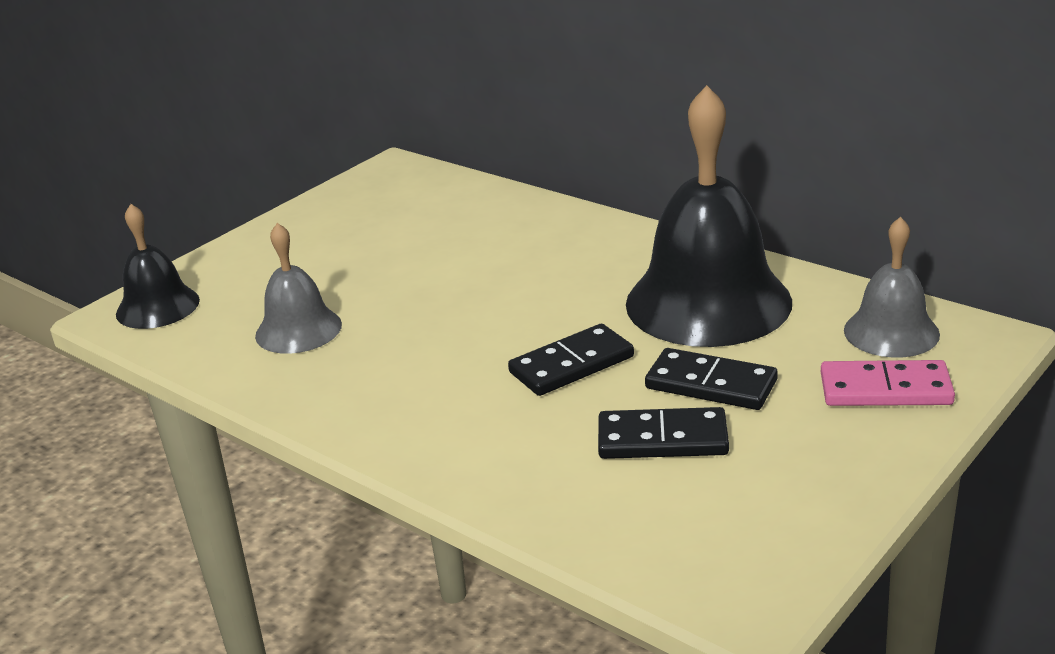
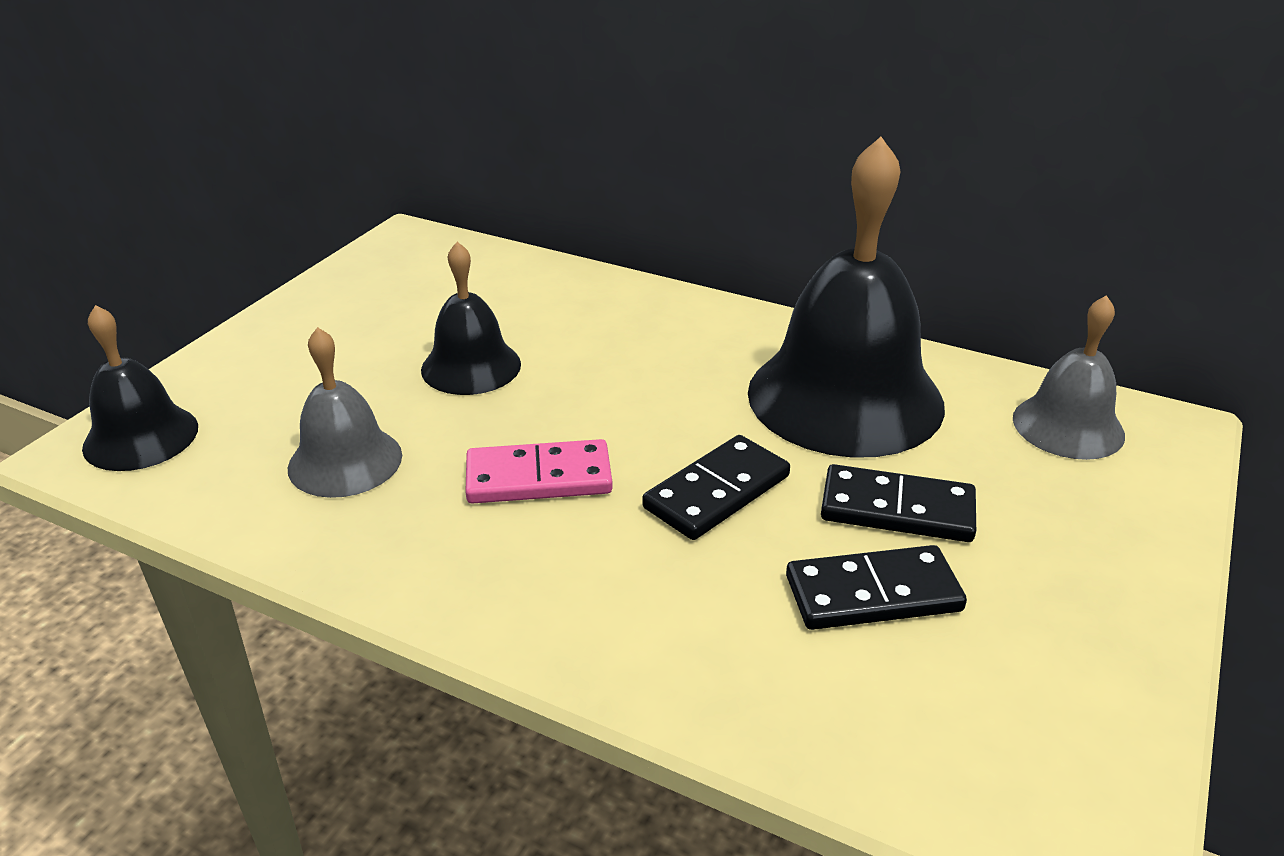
camera: 15 degrees left, 5 degrees up
pink domino [821,360,955,406] -> pink domino moved to [465,439,613,504]
none -> black bell [421,242,521,395]

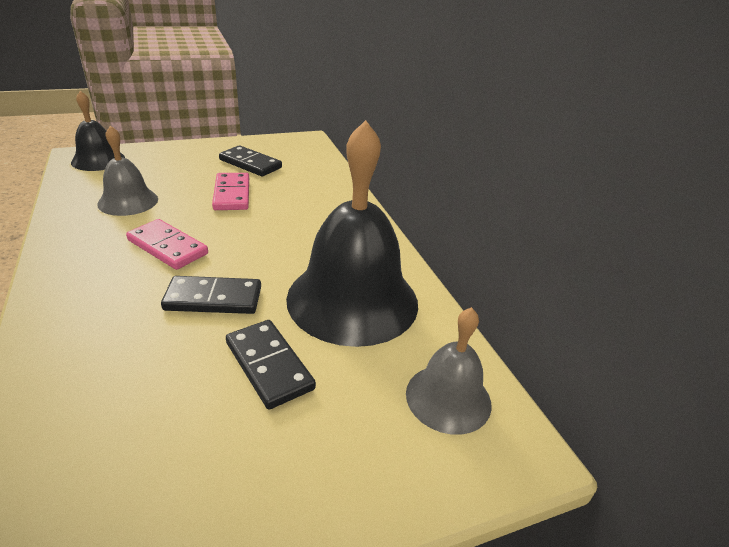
camera: 40 degrees right, 0 degrees up
black bell [421,242,521,395] -> pink domino [212,173,249,210]
black domino [786,545,967,630] -> black domino moved to [219,145,282,177]

